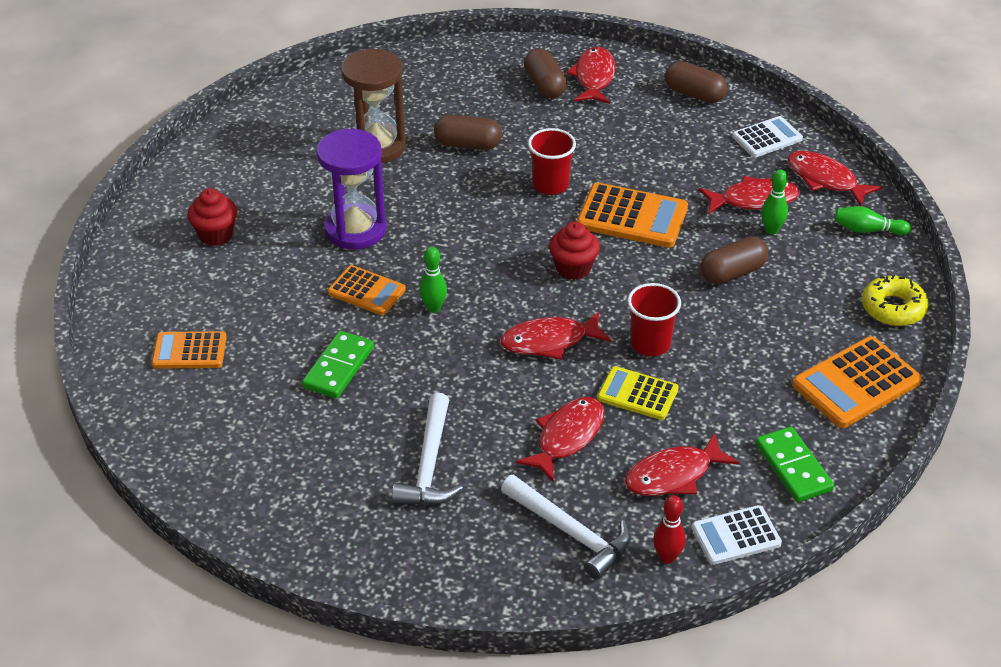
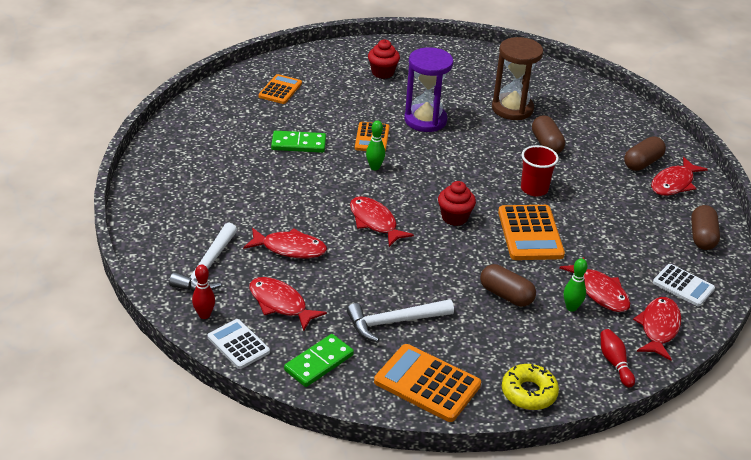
camera: 65 degrees right, 5 degrees down
orange calculator [152,331,227,369] -> orange calculator turned 45 degrees clockwise [259,74,302,104]
white hammer [392,393,463,505] -> white hammer moved to [347,299,454,342]
red fish [566,47,616,104] -> red fish turned 150 degrees clockwise [651,157,708,196]
yellow calculator [597,366,679,420] -> none
red cup [628,283,681,356] -> none
green bowling pin [835,206,911,235] -> red bowling pin [600,329,635,388]

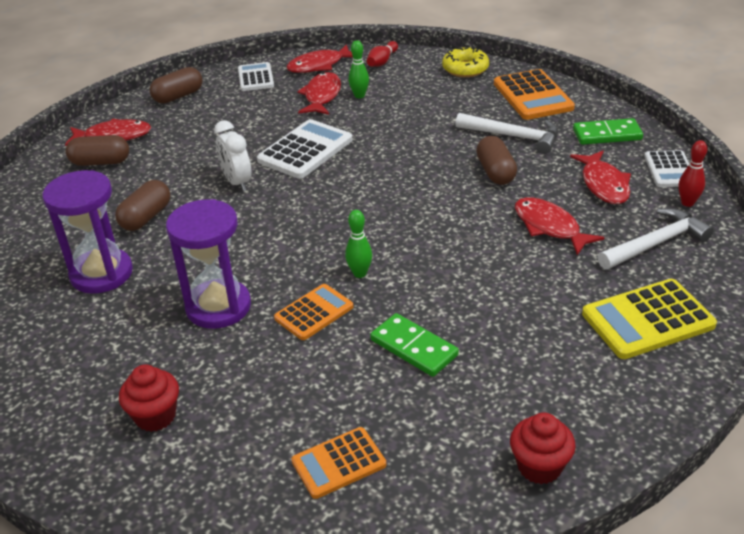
camera: 135 degrees left, 0 degrees up
red fish [350,196,414,247] -> none
red cupcake [438,181,476,226] -> red cupcake moved to [510,413,576,484]
brown capsule [480,264,536,307] -> brown capsule moved to [476,136,517,185]
brown hourglass [492,37,543,120] -> purple hourglass [42,170,133,294]
orange calculator [498,205,565,260] -> white calculator [257,119,352,179]
red cup [521,145,559,196] -> white clock [214,120,251,191]
none -> yellow calculator [582,279,717,359]

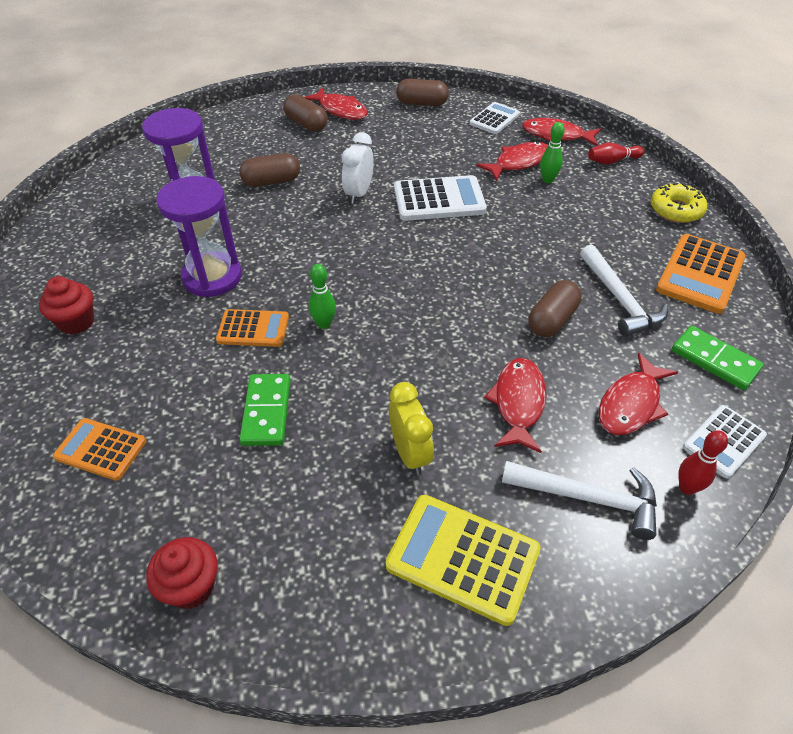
camera: 45 degrees right, 10 degrees up
none -> yellow clock [389,382,434,475]

